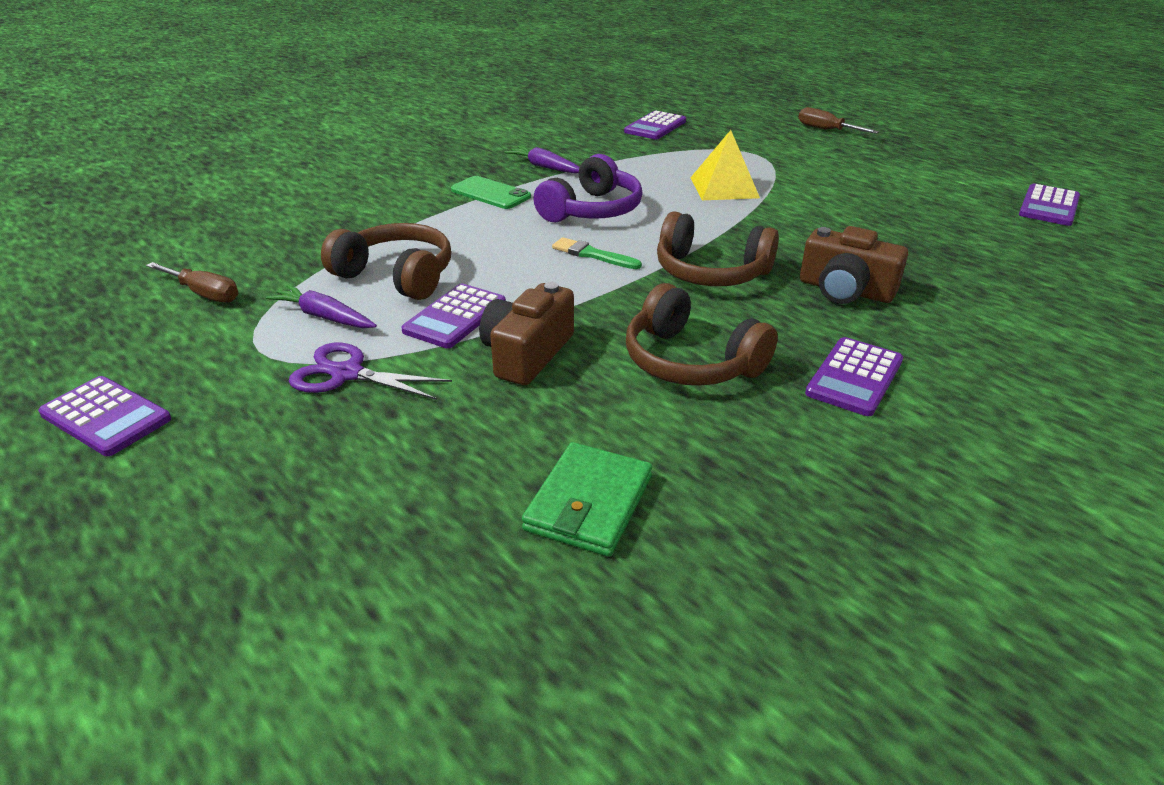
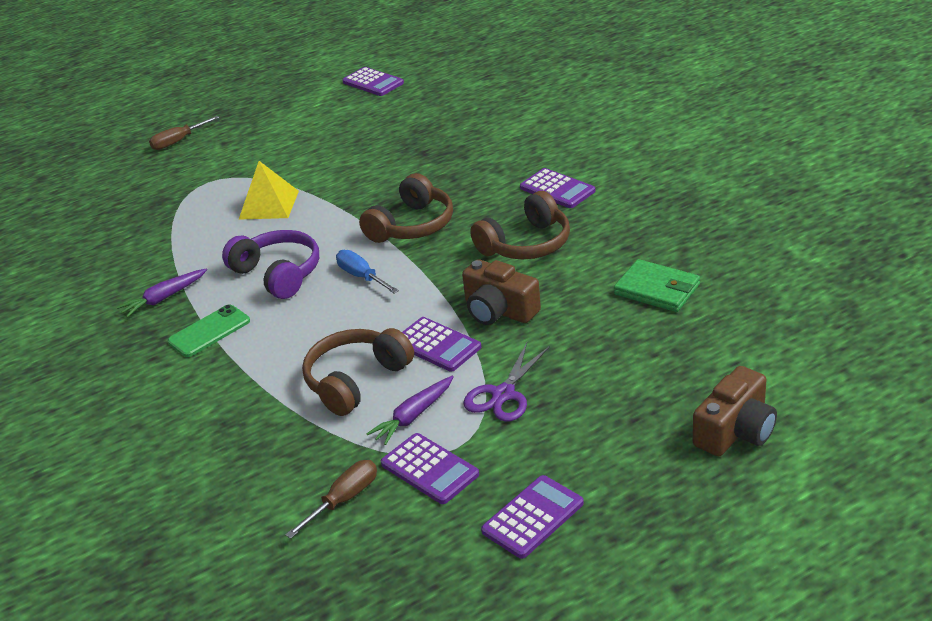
camera: 75 degrees left, 0 degrees up
green brush [552,237,642,269] -> blue screwdriver [336,250,399,293]
purple calculator [624,111,686,139] -> purple calculator moved to [381,433,479,504]
brown camera [800,226,908,304] -> brown camera moved to [693,366,777,456]

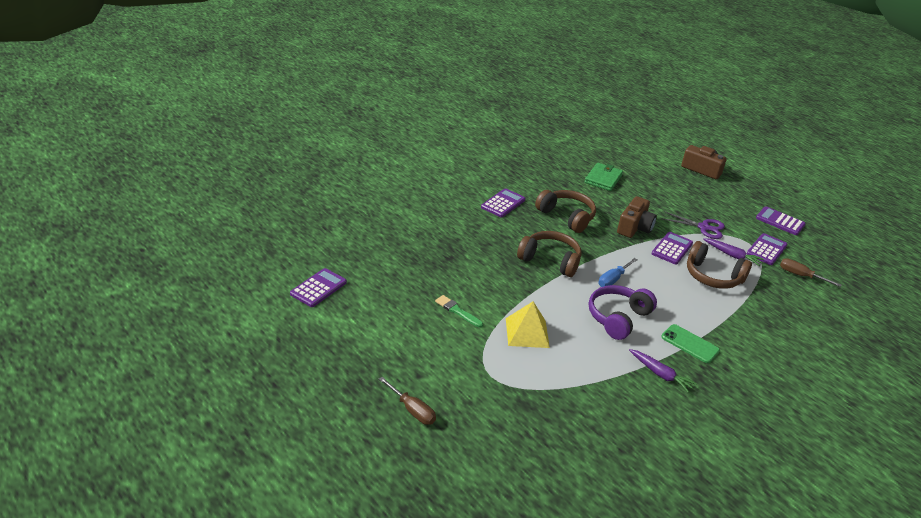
camera: 105 degrees left, 0 degrees up
none -> green brush [435,295,483,328]

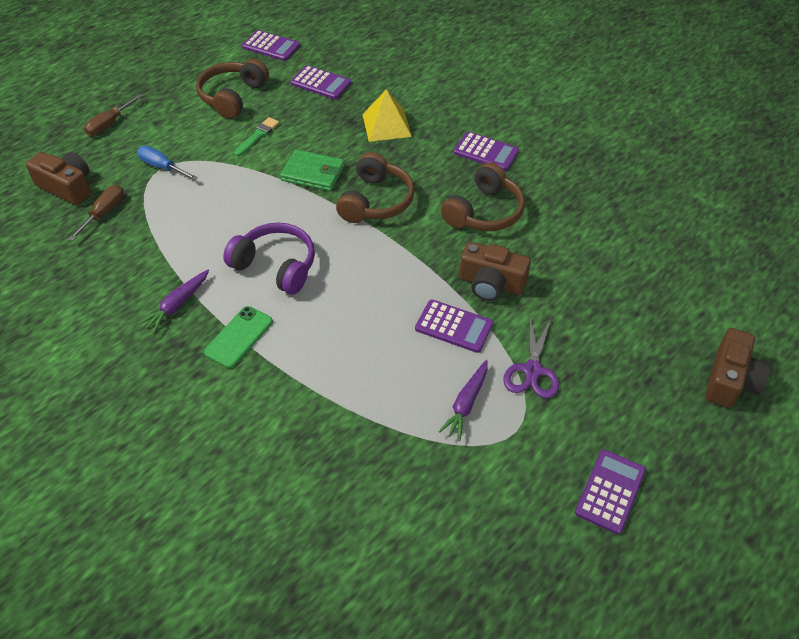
camera: 85 degrees right, 15 degrees up
yellow pyramid [506,302,550,348] -> yellow pyramid moved to [362,89,412,142]
green wallet [585,163,623,191] -> green wallet moved to [280,149,345,191]
blue screwdriver [598,258,638,287] -> blue screwdriver moved to [137,146,198,181]
brown headphones [687,241,752,289] -> brown headphones moved to [196,59,269,119]
purple calculator [747,233,787,265] -> purple calculator moved to [290,65,351,99]
brown screwdriver [780,258,841,287] -> brown screwdriver moved to [68,185,124,241]
none -> brown camera [26,152,91,205]

